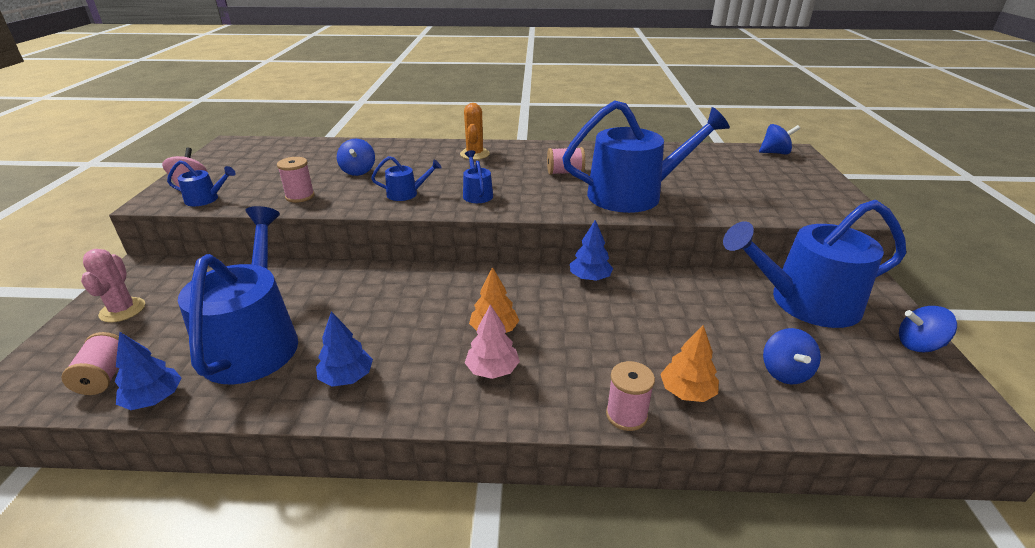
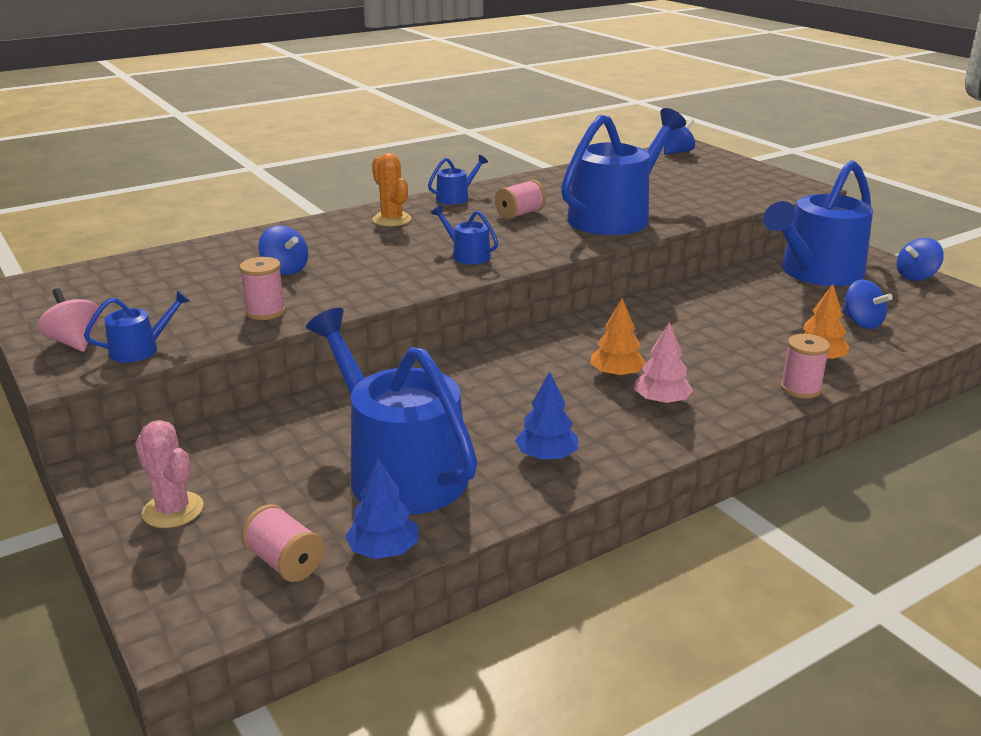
camera: 35 degrees left, 5 degrees down
blue watering can [371,156,442,201] -> blue watering can moved to [428,155,488,205]
blue tree [570,220,613,281] -> none

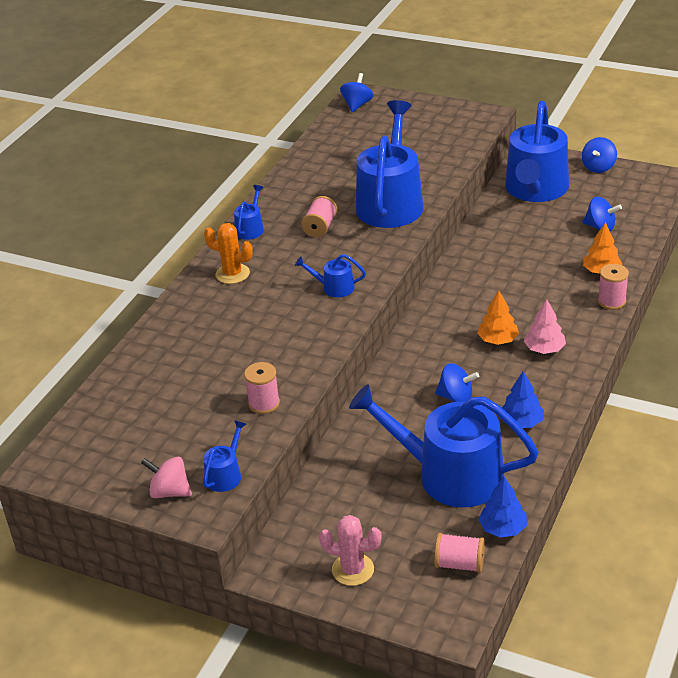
camera: 30 degrees left, 10 degrees up
blue spinning top [258,225,308,275] -> blue spinning top moved to [435,363,479,402]

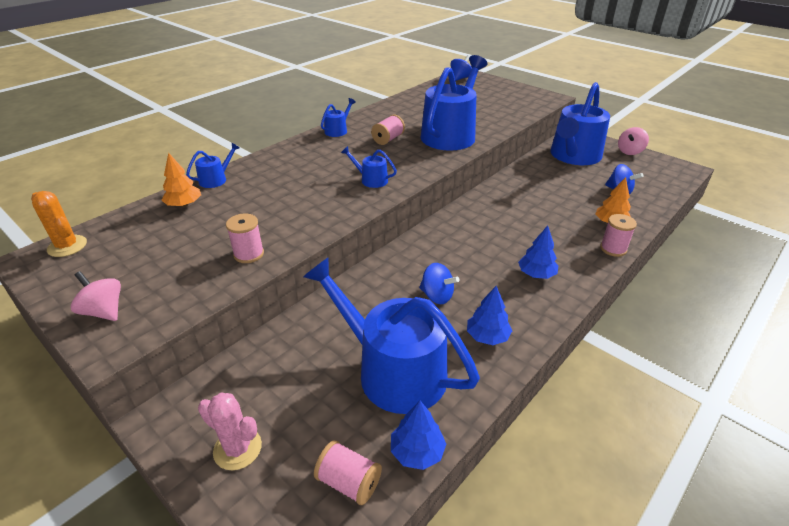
camera: 15 degrees right, 0 degrees up
blue watering can [203,420,246,492] -> blue watering can moved to [186,143,240,188]
orange cactus [204,223,253,284] -> orange cactus moved to [31,191,87,257]
orange tree [477,290,519,345] -> orange tree moved to [161,153,201,207]
pink tree [524,299,566,354] -> blue tree [518,226,558,279]
blue spinning top [582,137,617,173] -> pink spinning top [618,127,649,155]

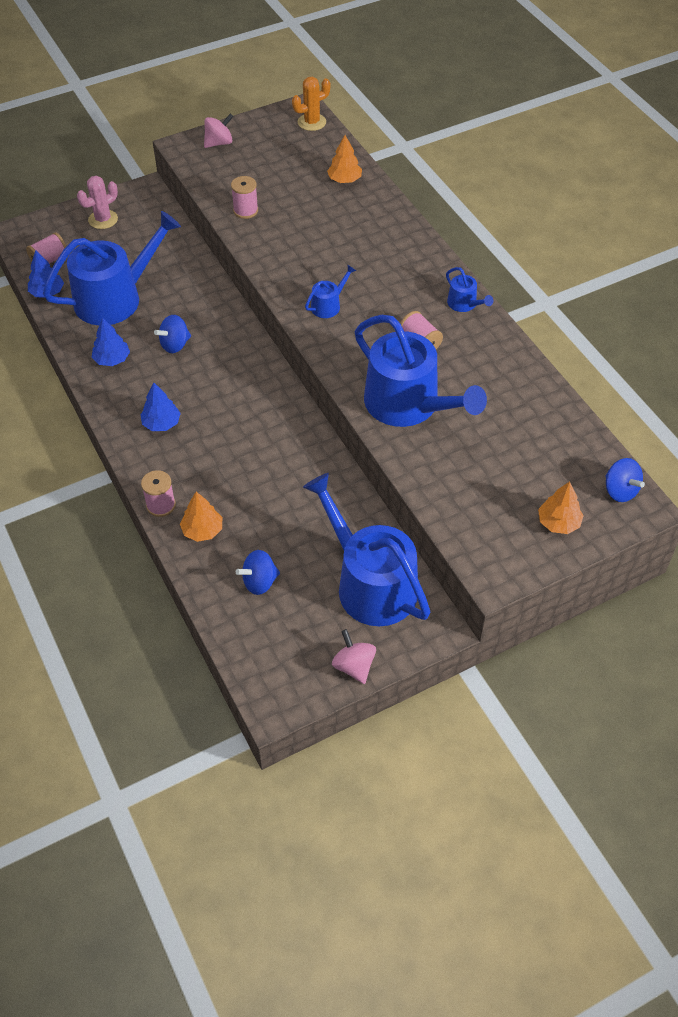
camera: 110 degrees right, 15 degrees up
blue watering can [186,143,240,188] -> none
none -> orange tree [538,481,584,534]

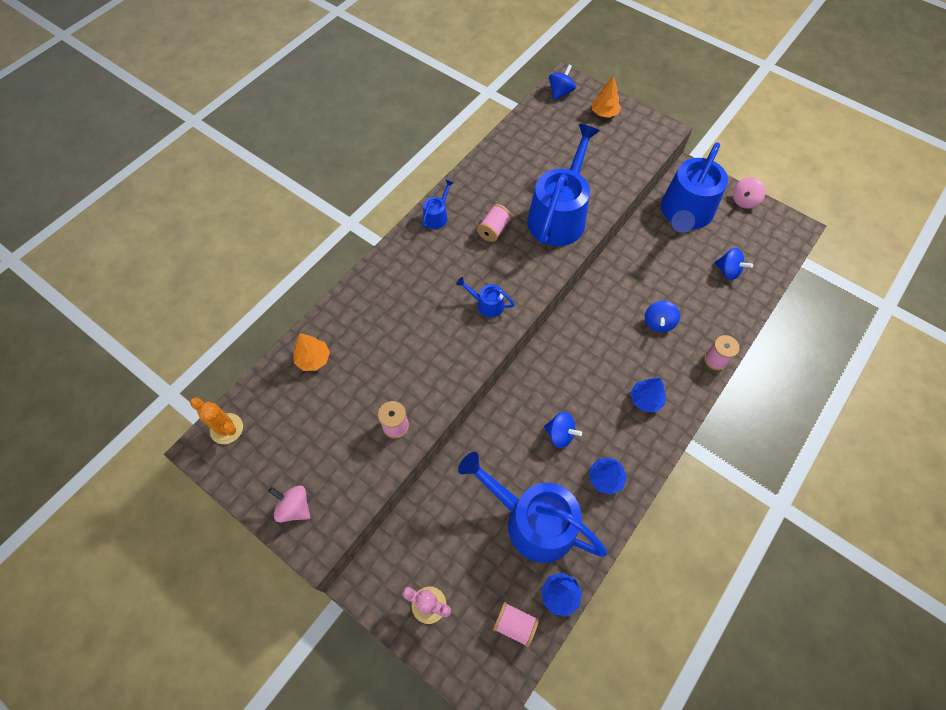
camera: 115 degrees left, 10 degrees up
orange tree [180,492,222,542] -> none
none -> blue spinning top [645,301,680,332]

